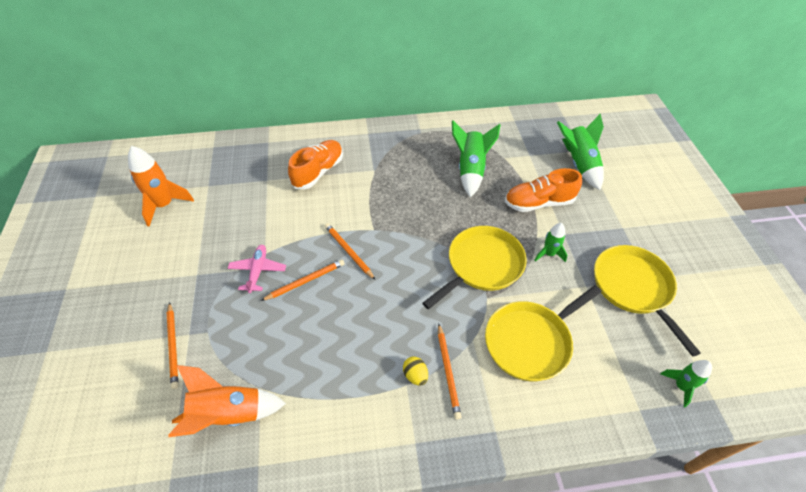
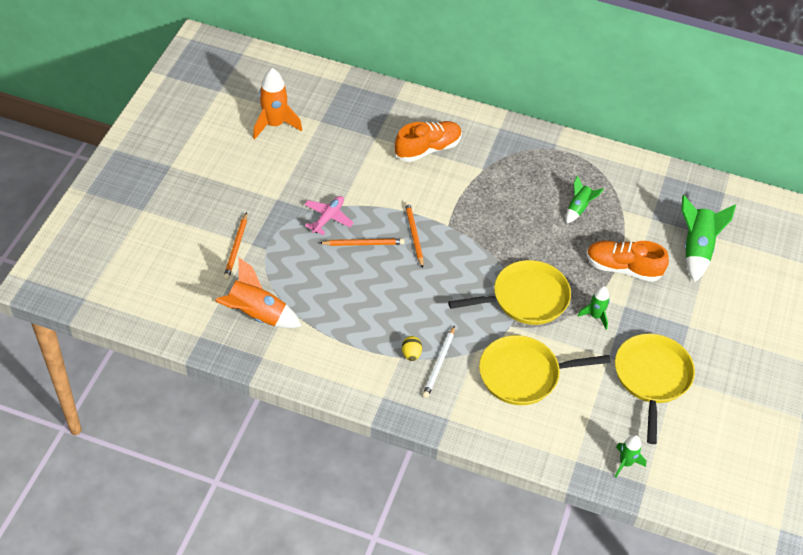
camera: 25 degrees right, 0 degrees up
orange pencil [438,324,462,419] -> white pencil [423,325,455,398]
green rocket [452,121,501,198] -> green rocket [566,175,604,223], size x0.59

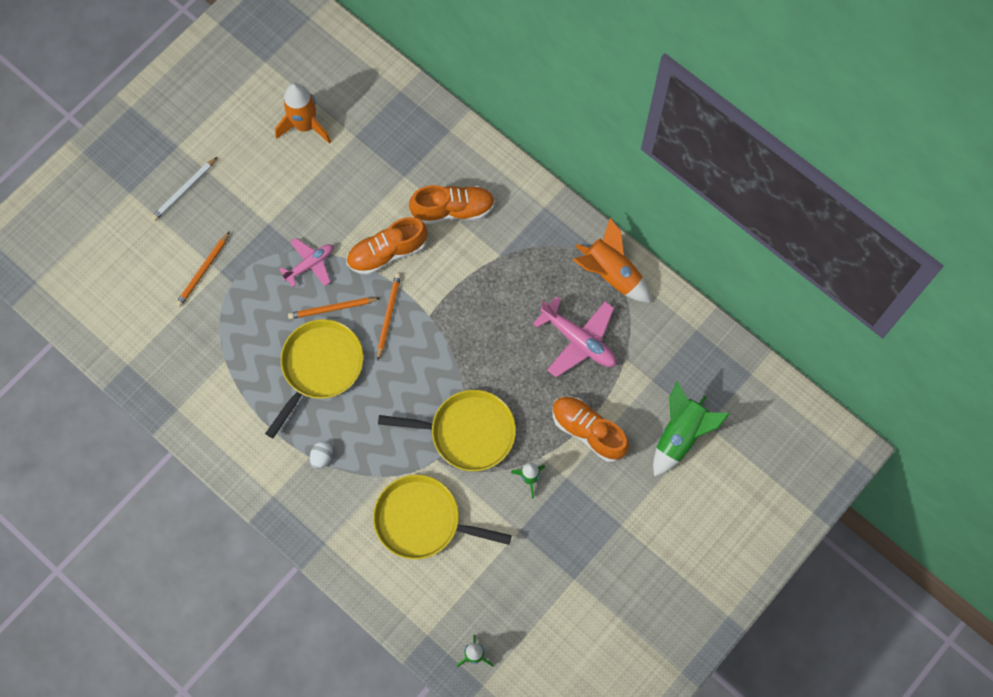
camera: 25 degrees right, 20 degrees up
orange rocket [215,257,302,328] -> orange rocket moved to [573,217,651,303]
orange pencil [320,238,405,246] -> orange pencil turned 150 degrees clockwise [288,298,380,319]
yellow egg [402,336,422,361] -> white egg [310,441,333,469]
white pencil [423,325,455,398] -> white pencil moved to [151,157,217,221]
green rocket [566,175,604,223] -> pink plane [533,296,616,377]
yellow pan [615,333,695,444] -> yellow pan moved to [265,319,364,439]
none -> orange shoe [346,217,427,275]

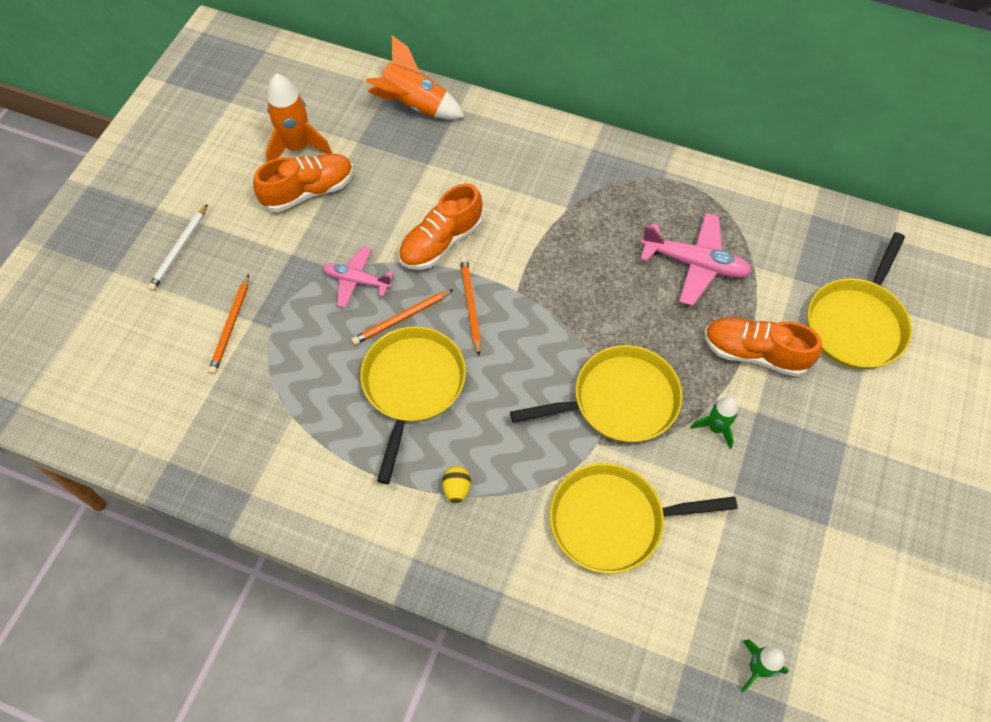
camera: 20 degrees left, 10 degrees down
pink plane [279,238,333,287] -> pink plane turned 105 degrees counterclockwise [323,246,394,308]
white egg [310,441,333,469] -> yellow egg [442,466,471,503]
orange shoe [409,185,495,224] -> orange shoe moved to [253,154,353,212]
orange rocket [573,217,651,303] -> orange rocket moved to [366,35,465,120]
green rocket [653,381,730,477] -> yellow pan [808,232,912,369]

